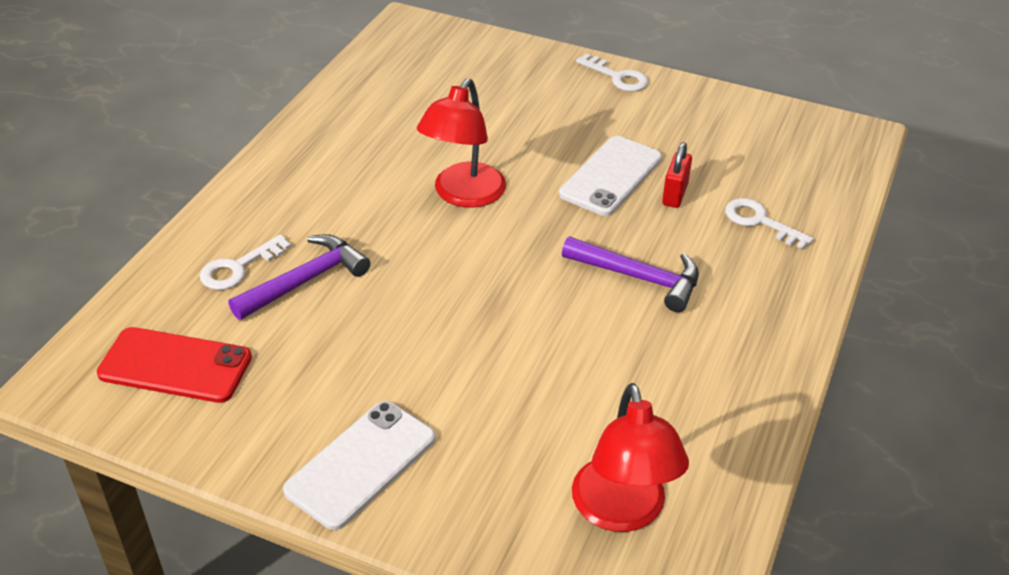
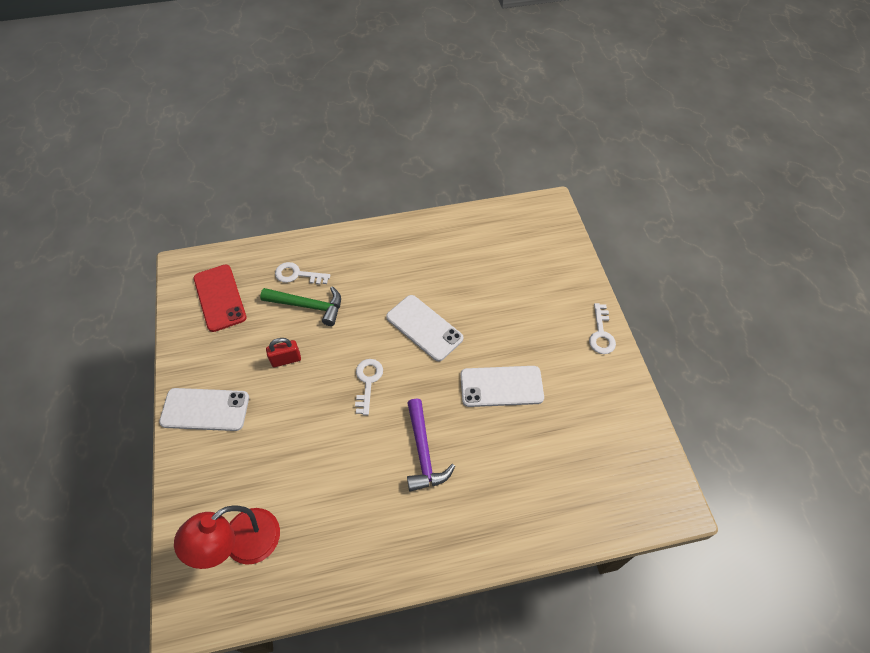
camera: 55 degrees right, 15 degrees up
purple hammer [228,234,370,320] -> green hammer [260,286,341,326]
red lamp [417,79,506,208] -> white phone [386,295,464,361]
red padlock [662,142,692,208] -> red padlock moved to [266,338,301,367]
white key [725,198,814,249] -> white key moved to [355,359,383,415]

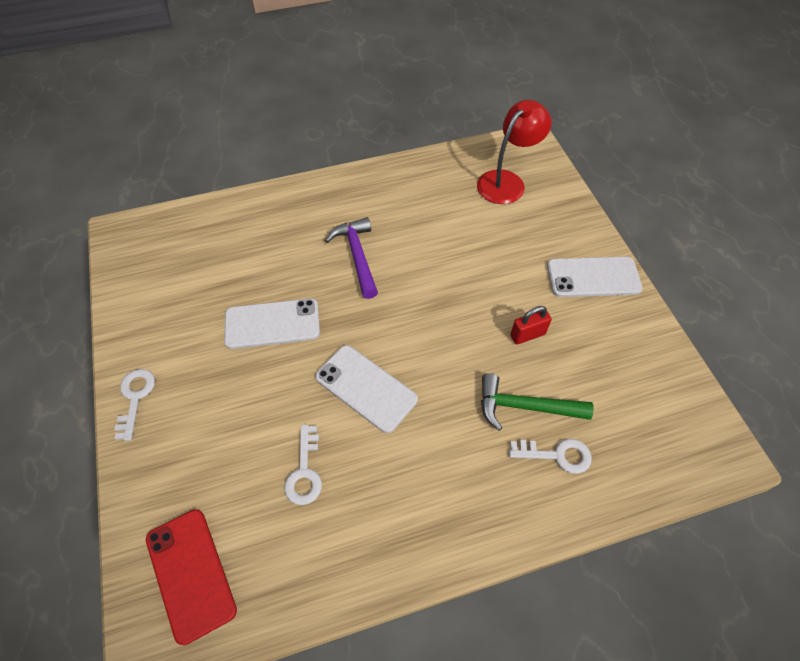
camera: 175 degrees right, 0 degrees up
red phone [194,264,246,332] -> red phone moved to [146,509,237,645]
white key [355,359,383,415] -> white key moved to [284,425,322,505]

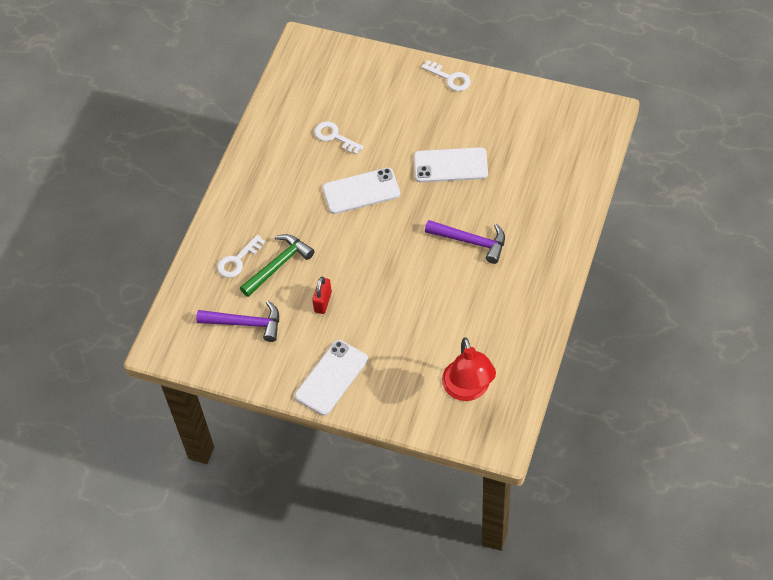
camera: 130 degrees right, 0 degrees up
red phone [146,509,237,645] -> none
white phone [224,298,320,349] -> white phone turned 60 degrees clockwise [414,147,488,183]
none -> purple hammer [196,301,279,342]

